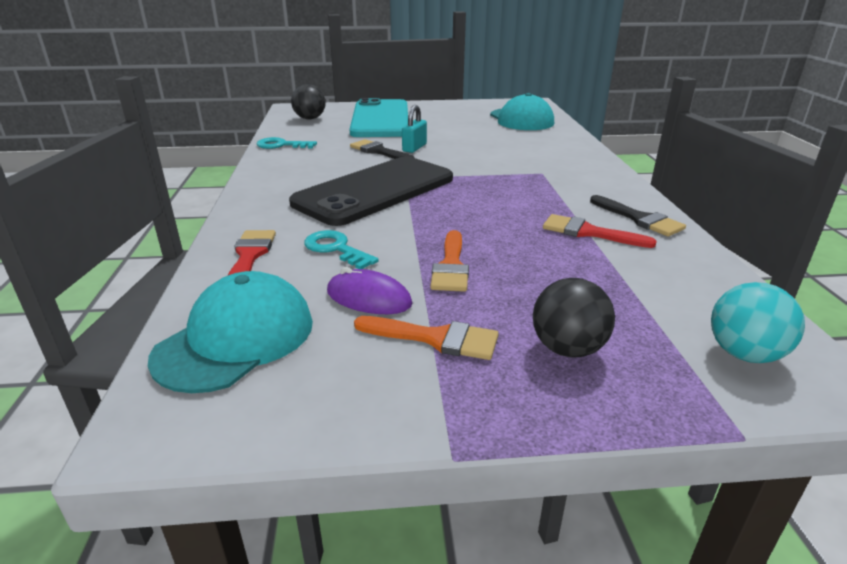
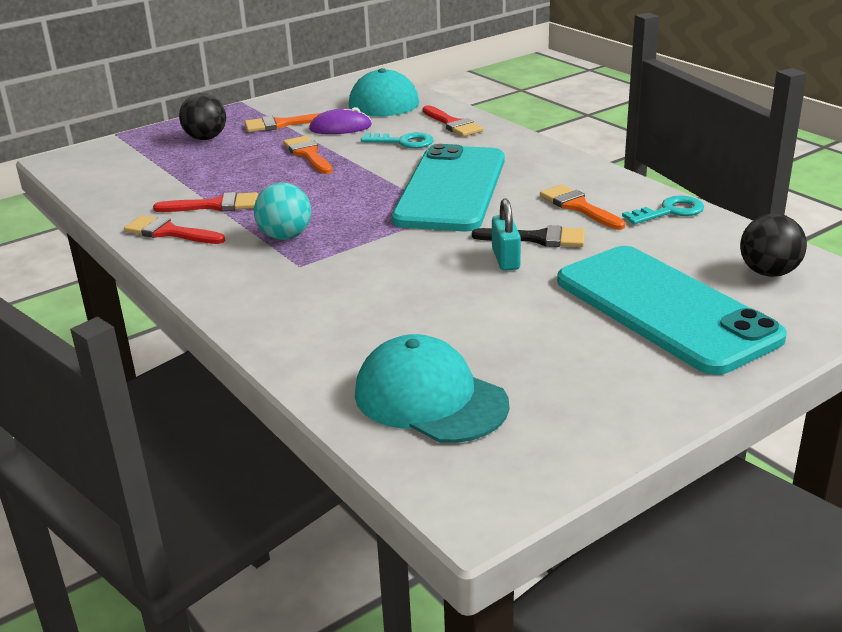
camera: 150 degrees right, 0 degrees up
black phone [289,157,453,226] -> turquoise phone [392,144,505,231]
black brush [590,195,686,237] -> red brush [124,215,225,244]
turquoise ball [711,282,805,363] -> turquoise ball moved to [254,183,311,240]
none -> orange brush [540,185,625,230]

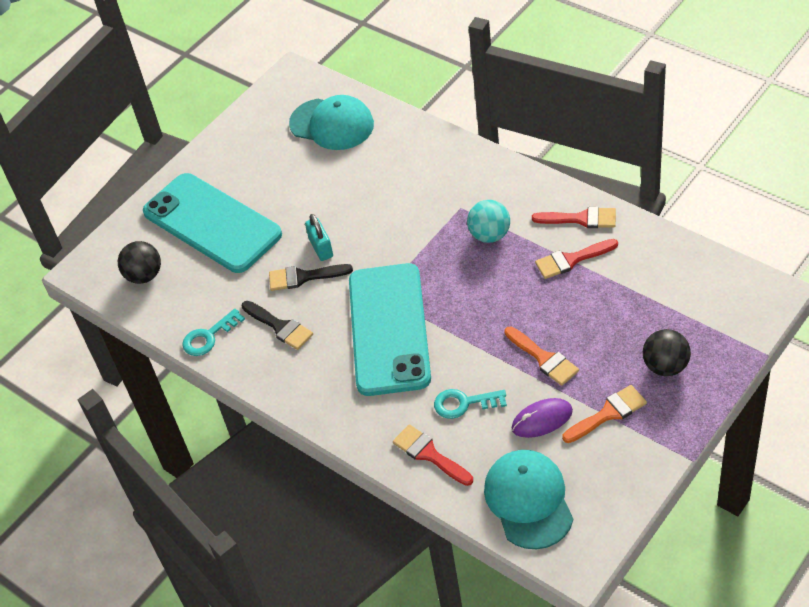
camera: 170 degrees right, 20 degrees up
orange brush [540,185,625,230] -> black brush [242,301,313,350]

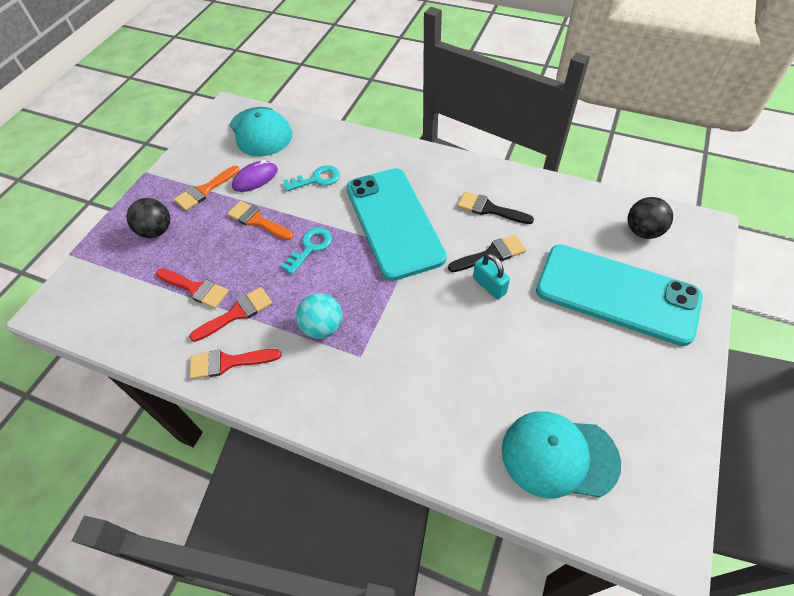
camera: 160 degrees right, 5 degrees up
turquoise key [182,308,245,356] -> turquoise key moved to [280,228,332,274]
red brush [393,424,473,486] -> red brush moved to [156,268,229,308]

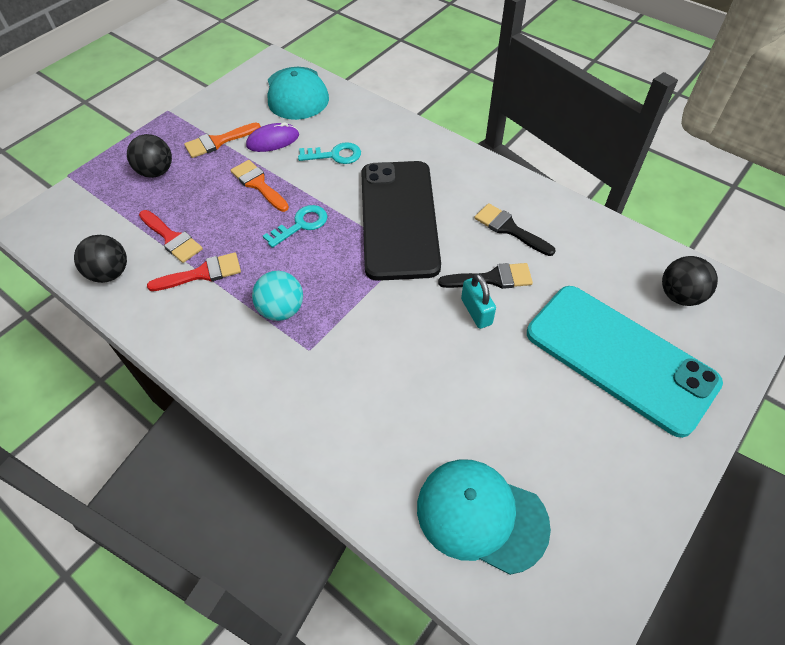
camera: 15 degrees right, 0 degrees up
red brush [190,349,281,379] -> none
turquoise phone [346,168,447,281] -> black phone [361,161,441,281]
none -> black ball [74,235,127,283]

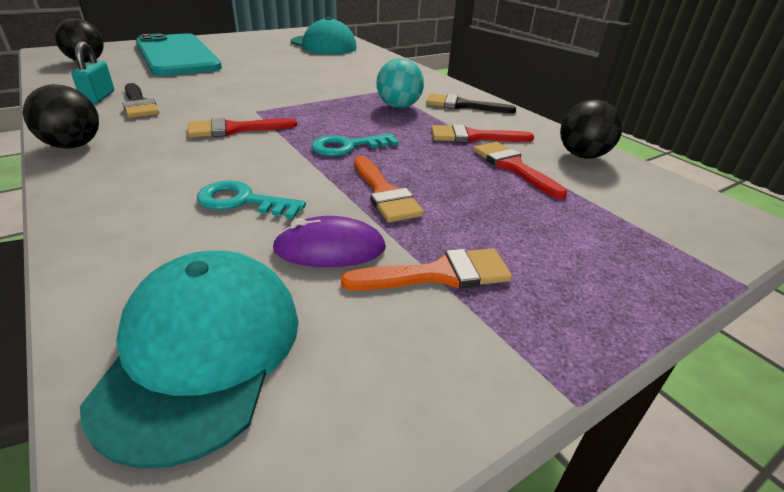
camera: 165 degrees left, 20 degrees down
black ball [127,134,172,178] -> black ball moved to [23,84,99,149]
black phone [361,161,441,281] -> red brush [188,118,297,138]
black brush [438,263,533,289] -> black brush moved to [426,93,516,113]
turquoise padlock [461,274,496,329] -> turquoise padlock moved to [71,42,114,104]

